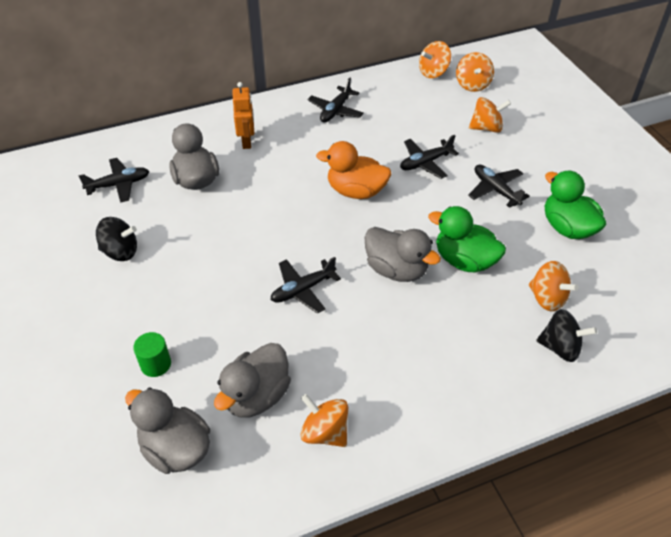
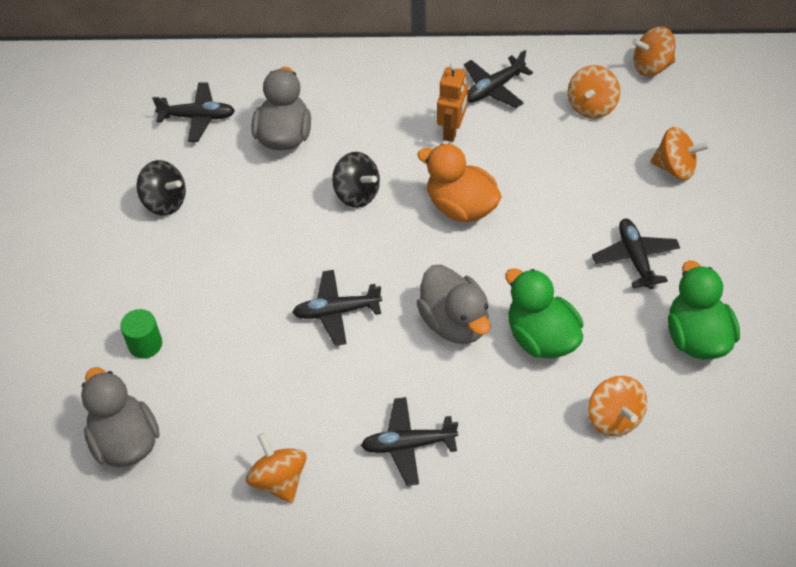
camera: 25 degrees right, 5 degrees up
grey duck [214,343,291,418] -> none
orange robot [232,82,254,149] -> orange robot moved to [437,64,468,142]
black plane [400,135,459,179] -> black plane moved to [361,397,458,486]
orange spinning top [456,52,494,92] -> orange spinning top moved to [568,65,620,119]
black spinning top [536,309,597,362] -> black spinning top moved to [332,152,380,208]

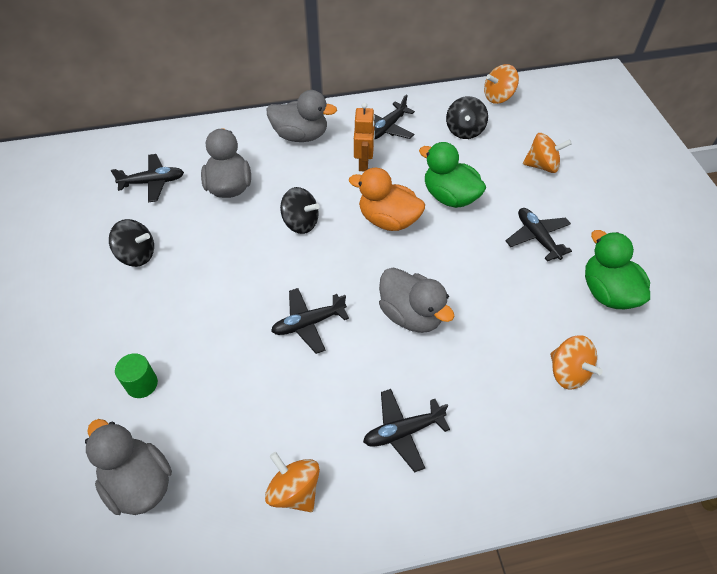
camera: 15 degrees left, 0 degrees up
green duck [505,268,583,358] -> green duck moved to [419,142,486,208]
orange spinning top [568,65,620,119] -> black spinning top [446,96,488,139]
none -> grey duck [267,90,337,142]

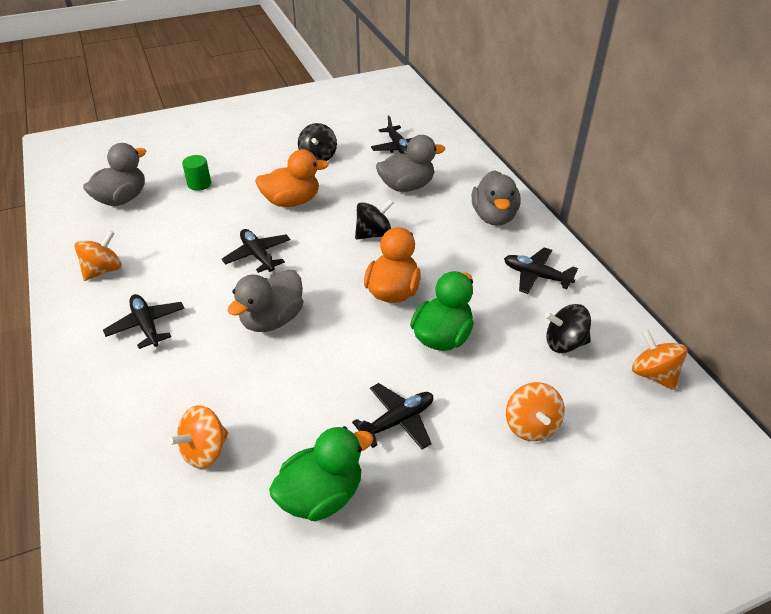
camera: 80 degrees right, 10 degrees down
black spinning top [280,187,319,234] -> black spinning top turned 135 degrees counterclockwise [355,199,394,240]
orange robot [354,103,375,171] -> none
none -> orange duck [255,149,329,207]

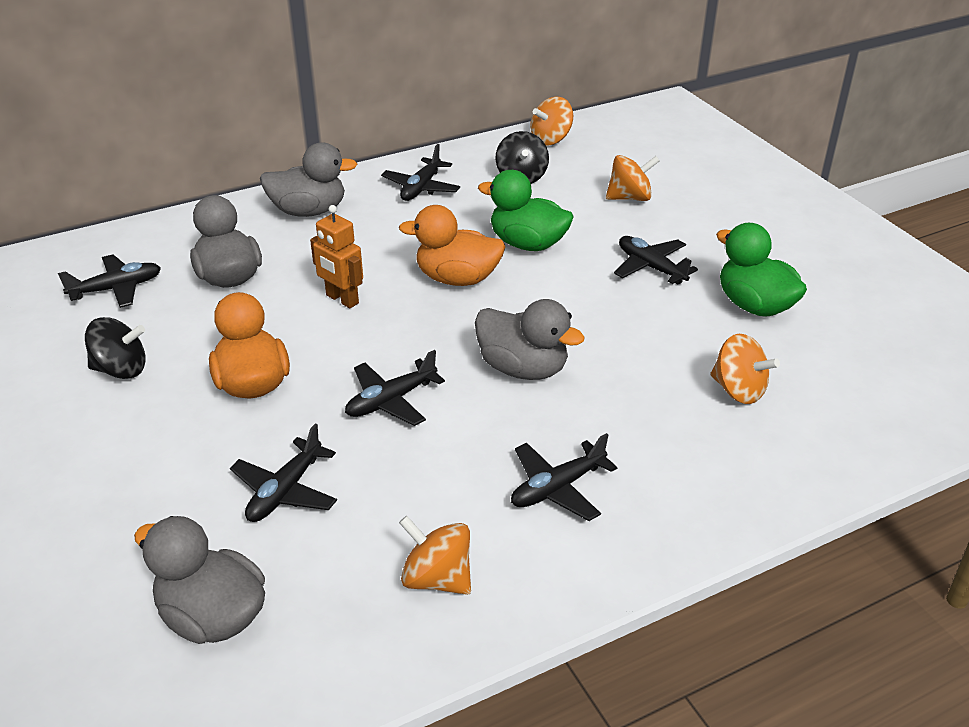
camera: 95 degrees left, 5 degrees down
green cylinder [182,155,211,191] -> none
black spinning top [355,199,394,240] -> orange robot [310,205,363,308]
none -> black plane [230,423,337,522]

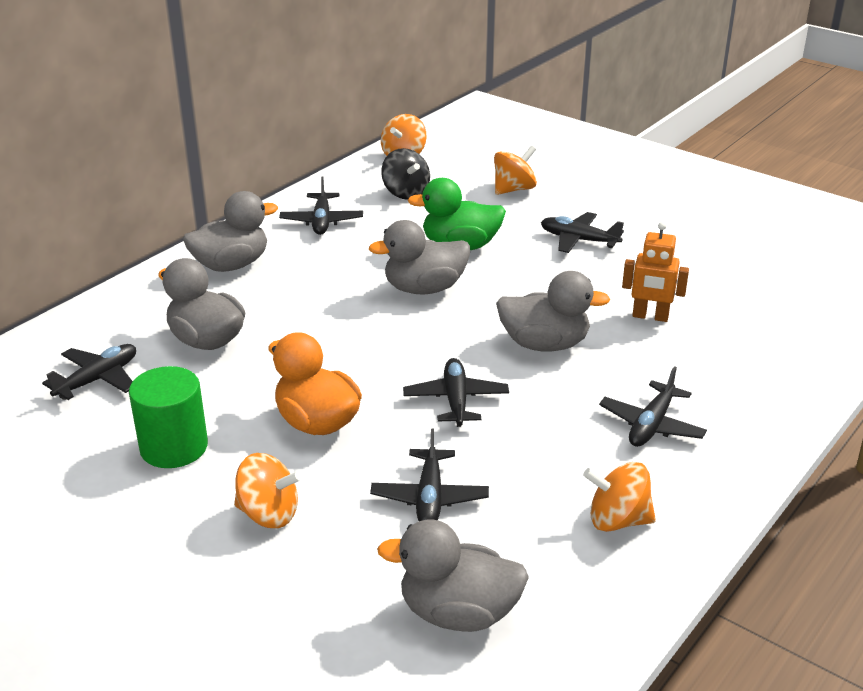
camera: 25 degrees left, 5 degrees down
black spinning top [85,317,146,379] -> green cylinder [129,366,208,468]
orange robot [310,205,363,308] -> orange robot moved to [622,222,689,322]
black plane [345,350,445,426] -> black plane turned 150 degrees clockwise [403,358,509,427]
orange duck [399,205,505,286] -> grey duck [369,220,470,295]
orange spinning top [710,334,780,404] -> orange spinning top moved to [234,453,302,528]
green duck [716,223,807,317] -> none

